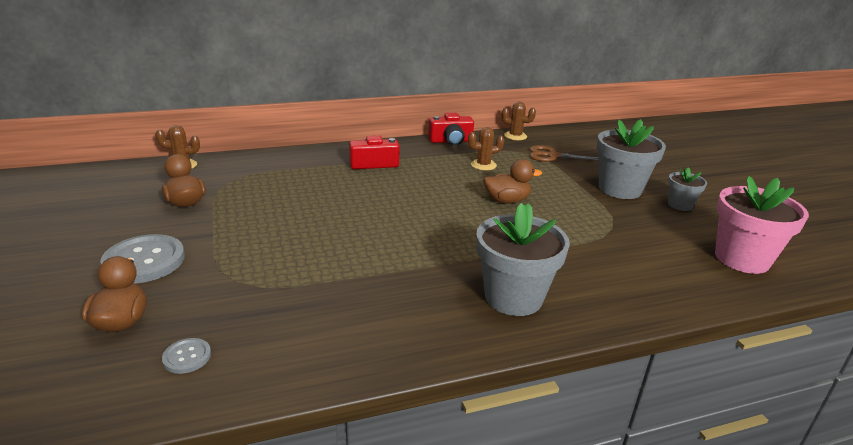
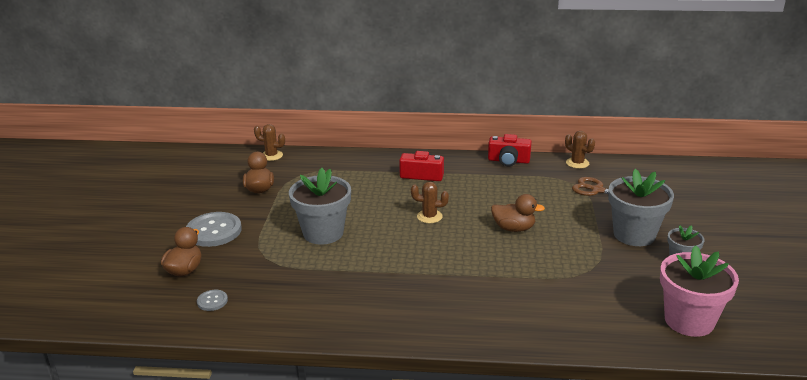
camera: 25 degrees right, 0 degrees up
brown cactus [468,127,504,171] -> brown cactus moved to [411,182,449,223]
grey flower pot [476,203,570,316] -> grey flower pot moved to [289,168,351,245]

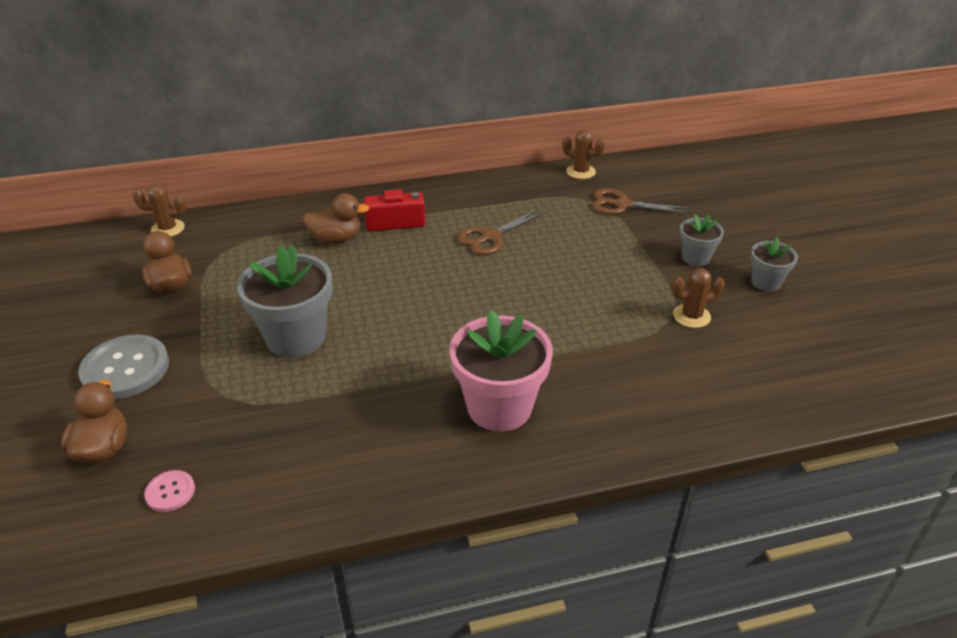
camera: 20 degrees left, 10 degrees up
grey button [197,290,228,311] -> pink button [144,470,195,512]
brown cactus [411,182,449,223] -> brown cactus moved to [672,268,725,328]
red camera [488,134,532,166] -> none
brown duck [491,194,545,232] -> brown duck moved to [302,193,369,244]
grey flower pot [608,169,674,246] -> grey flower pot [680,214,724,266], size x0.53
pink flower pot [660,245,739,337] -> pink flower pot moved to [449,310,553,432]
none -> brown scissors [457,209,546,255]

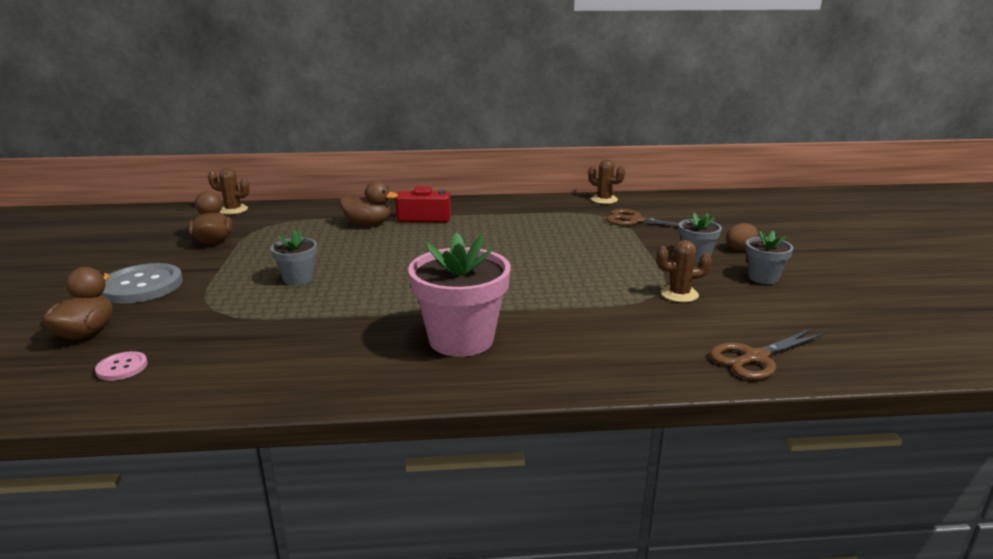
camera: 10 degrees right, 15 degrees down
grey flower pot [237,245,333,358] -> grey flower pot [271,230,317,285], size x0.53
brown scissors [457,209,546,255] -> brown scissors moved to [710,329,824,380]
none -> brown egg [726,223,758,251]

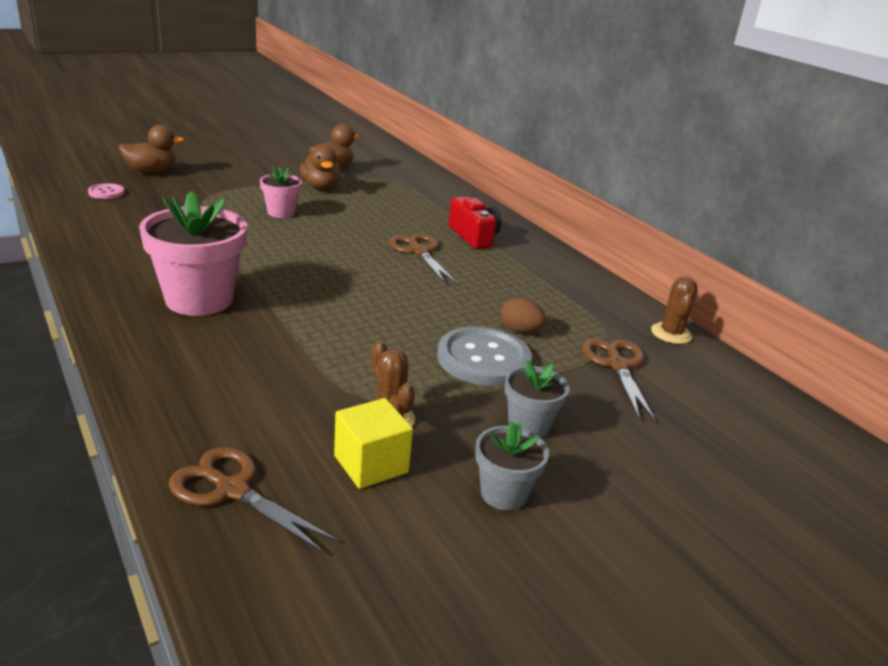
camera: 60 degrees right, 5 degrees up
grey button [101,263,183,304] -> grey button moved to [437,326,532,386]
brown cactus [208,168,250,215] -> none
grey flower pot [271,230,317,285] -> pink flower pot [260,166,302,218]
brown duck [340,181,398,226] -> brown duck moved to [300,145,341,190]
brown egg [726,223,758,251] -> brown egg moved to [501,298,546,333]
none -> yellow cube [334,398,413,489]
none -> brown scissors [388,233,457,284]

